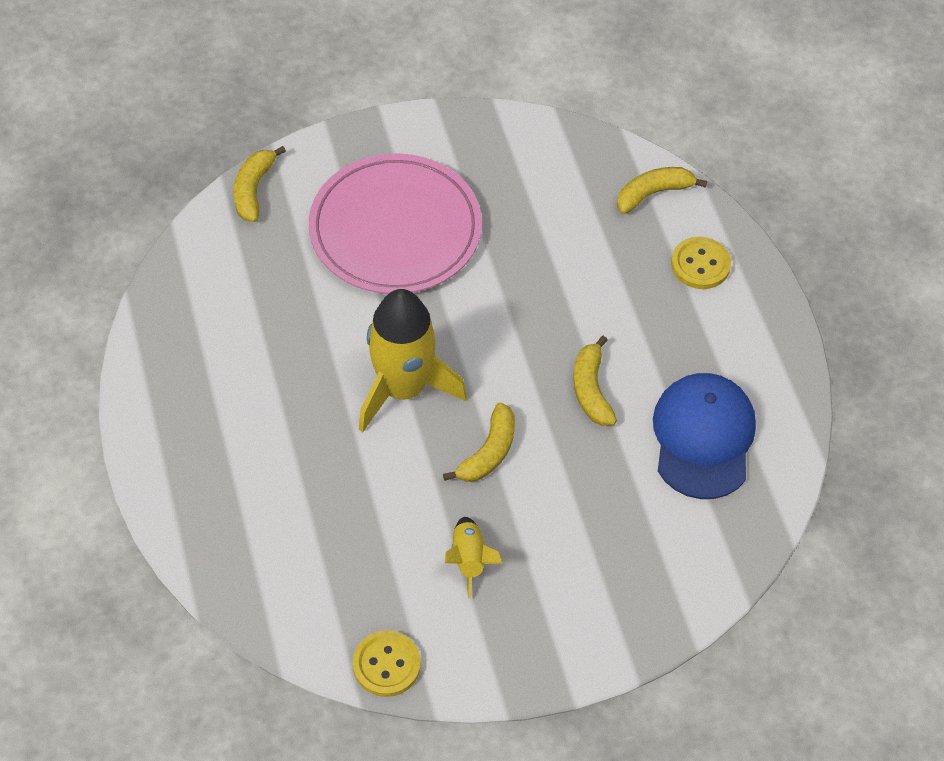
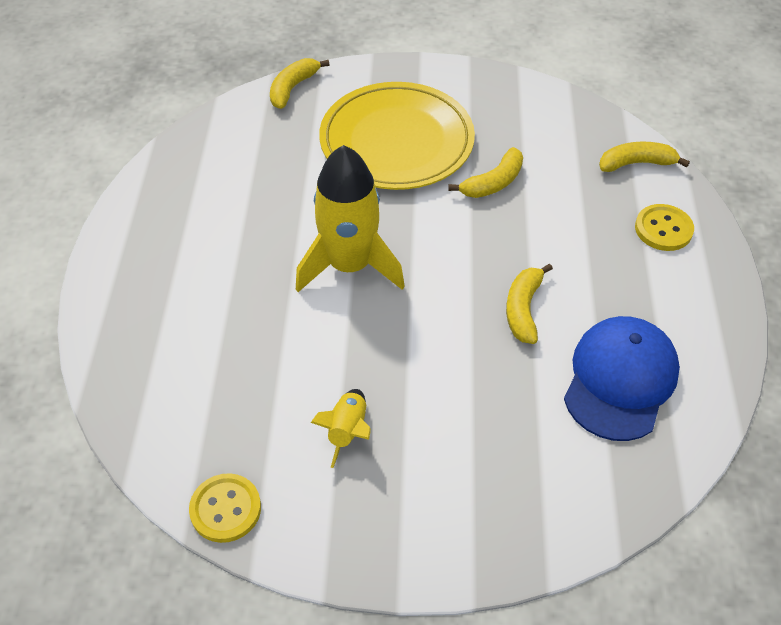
camera: 20 degrees right, 5 degrees down
pink plate [309,153,482,294] -> yellow plate [319,82,475,190]
yellow banana [443,403,515,482] -> yellow banana moved to [448,147,523,198]

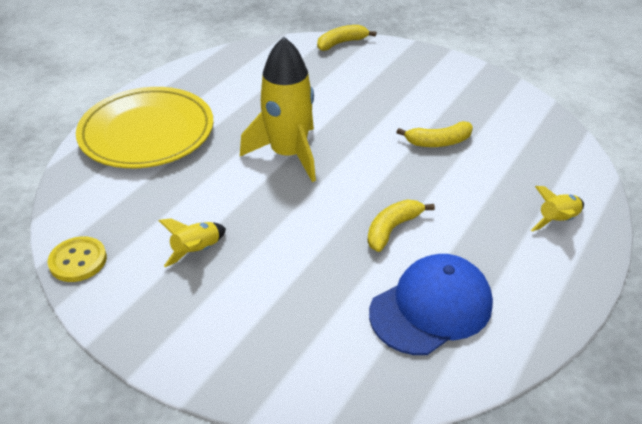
camera: 30 degrees right, 10 degrees down
yellow plate [319,82,475,190] -> yellow plate moved to [76,87,214,168]
yellow banana [599,142,690,172] -> none
yellow button [635,204,694,251] -> yellow rocket [531,186,584,232]

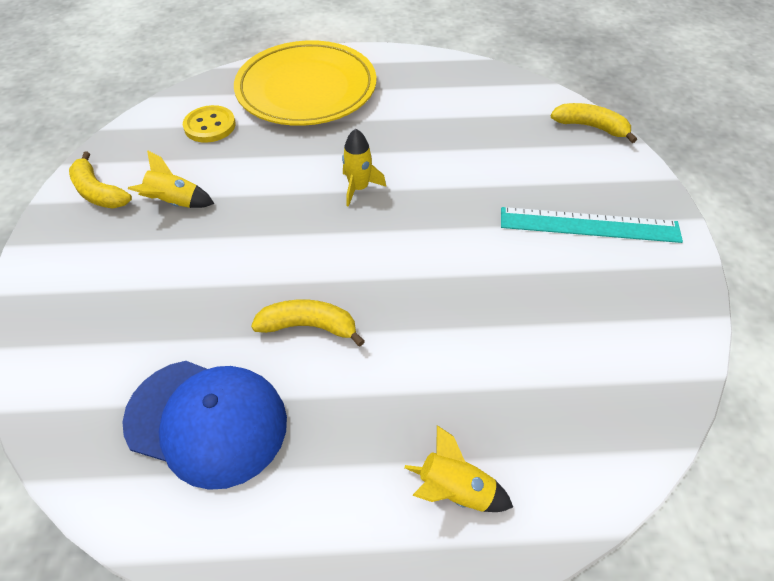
camera: 55 degrees right, 10 degrees up
yellow button [48,236,107,282] -> yellow button moved to [183,105,236,143]
yellow rocket [240,37,316,182] -> yellow rocket [342,129,386,207], size x0.47
yellow banana [396,121,473,147] -> yellow banana moved to [69,152,132,208]
none -> turquoise ruler [501,207,683,243]

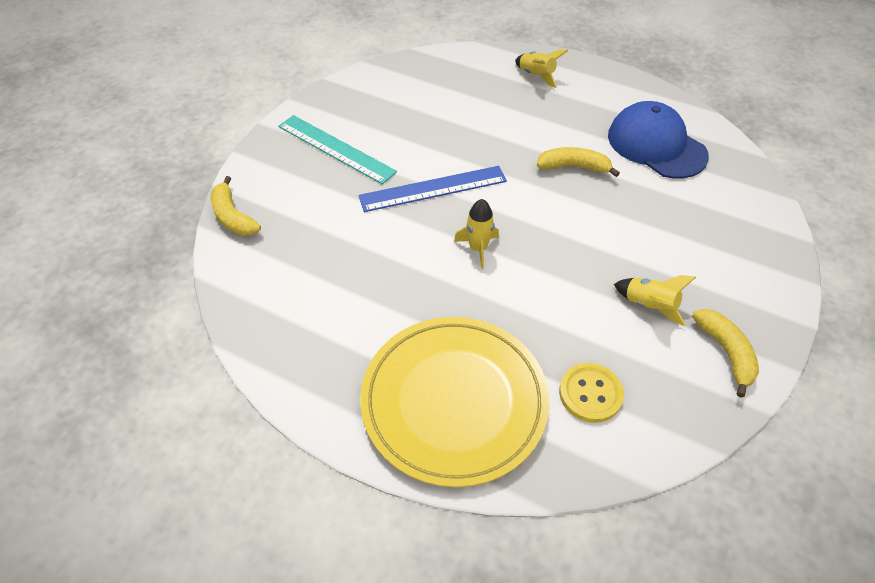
camera: 150 degrees left, 0 degrees up
yellow banana [251,299,365,347] -> yellow banana turned 150 degrees clockwise [537,147,620,177]
none -> blue ruler [359,166,507,212]

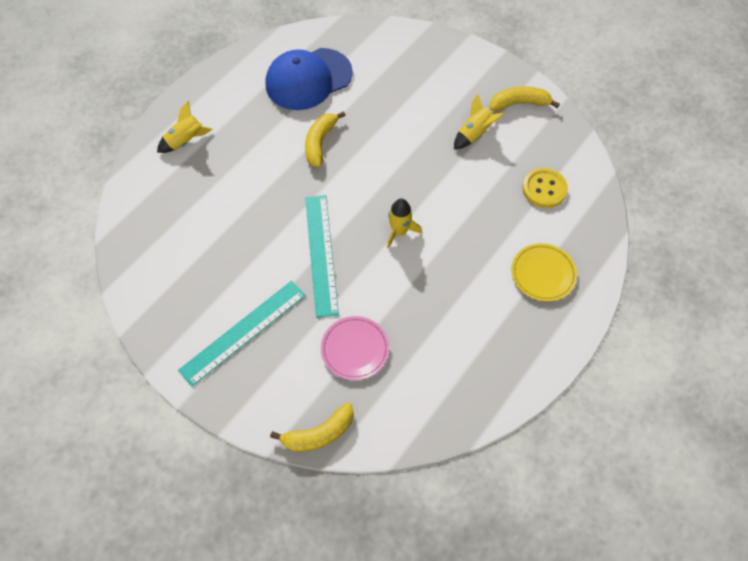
camera: 80 degrees left, 10 degrees up
blue ruler [359,166,507,212] -> turquoise ruler [305,195,339,317]
yellow plate [360,317,549,487] -> yellow plate [511,243,577,302], size x0.47
none -> pink plate [321,316,389,380]

